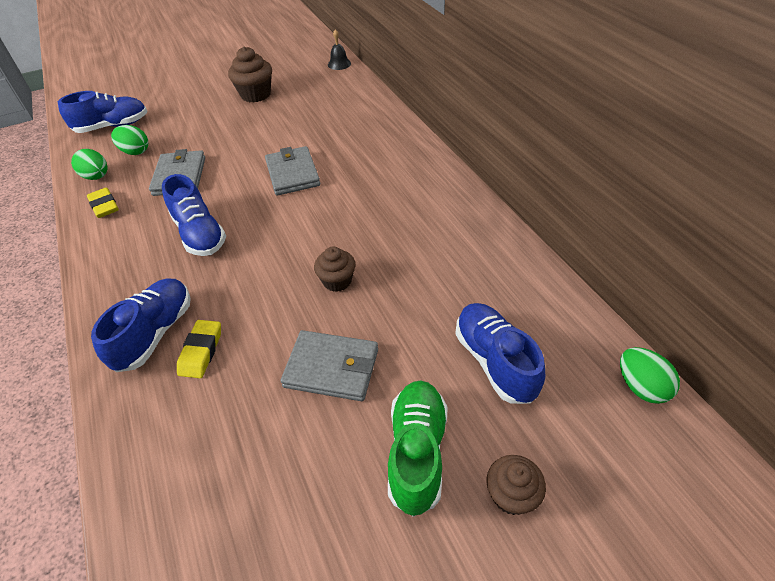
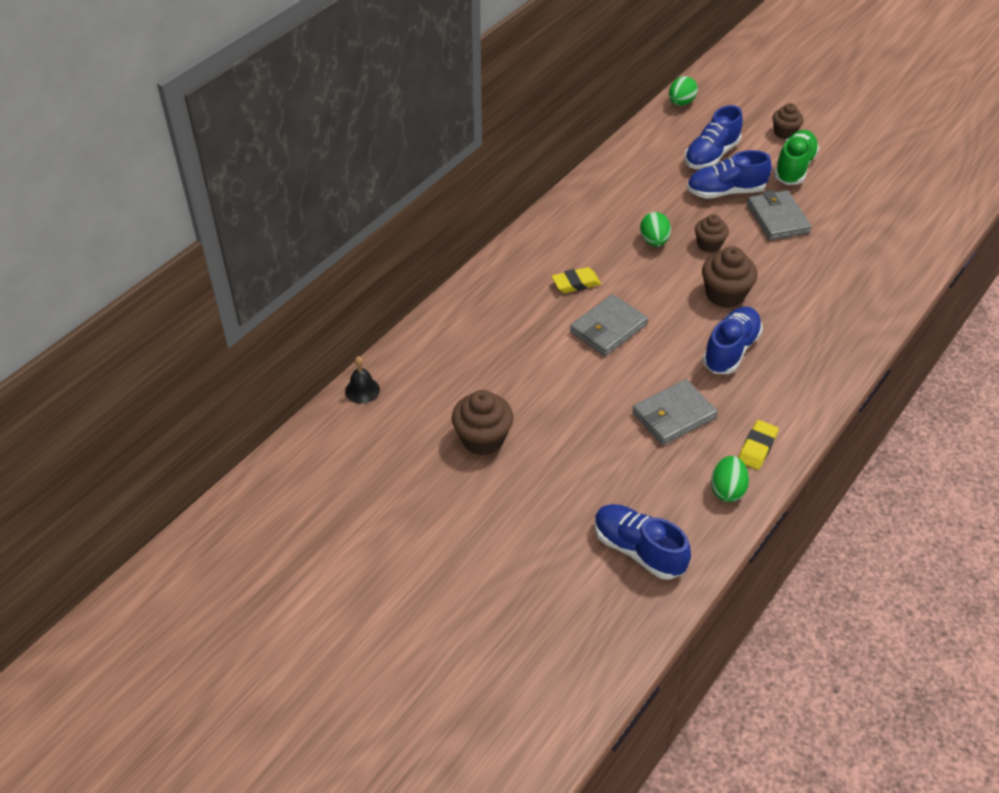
camera: 120 degrees left, 0 degrees up
blue shoe [91,279,191,372] -> blue shoe moved to [687,150,772,199]
green egg [111,125,148,155] -> green egg moved to [640,212,671,247]
yellow eraser [177,320,221,378] -> yellow eraser moved to [552,267,601,293]
green shoe [388,380,448,517] -> green shoe turned 135 degrees clockwise [774,130,819,185]
none -> brown cupcake [702,246,757,308]

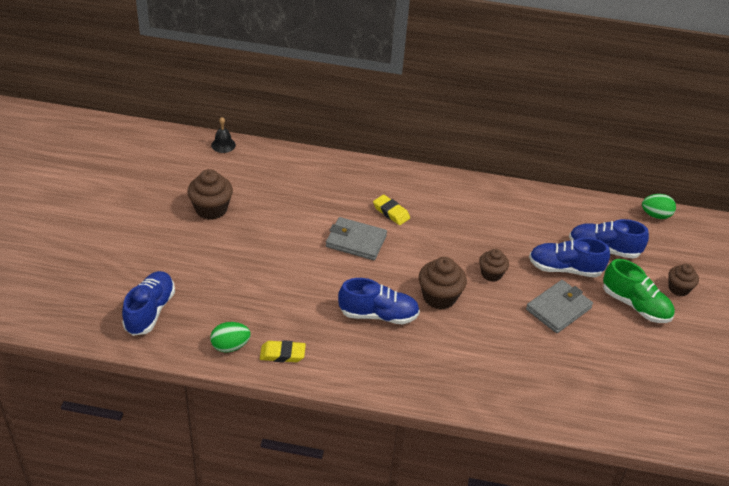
camera: 60 degrees right, 5 degrees down
grey wallet [632,379,718,445] -> none
green egg [640,212,671,247] -> none
blue shoe [687,150,772,199] -> blue shoe turned 45 degrees counterclockwise [529,238,610,278]
green shoe [774,130,819,185] -> green shoe turned 45 degrees clockwise [603,259,675,323]

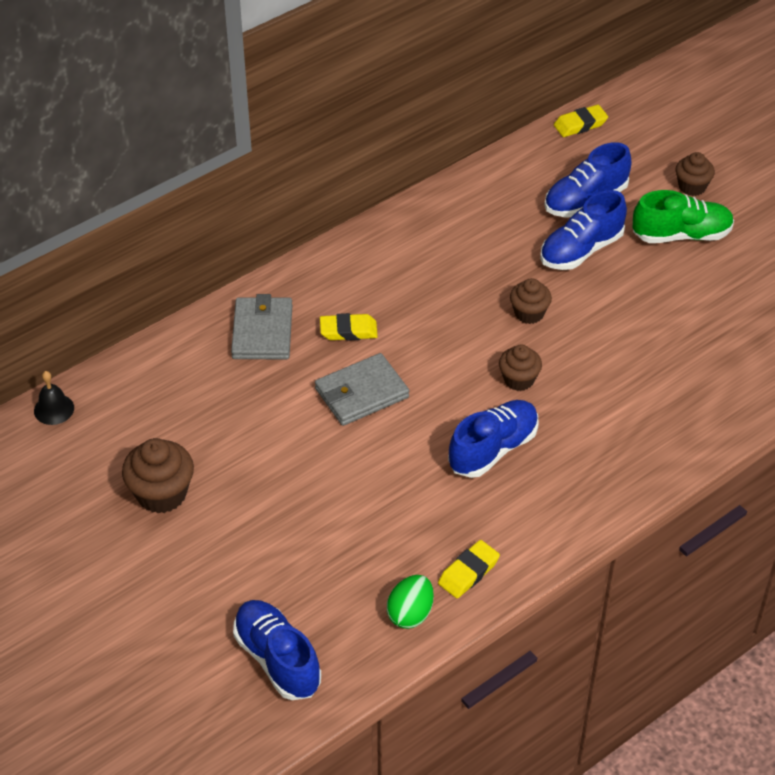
camera: 45 degrees left, 5 degrees up
brown cupcake [419,257,467,310] -> brown cupcake [499,344,542,391], size x0.64
grey wallet [526,280,593,333] -> grey wallet moved to [231,294,292,359]
green egg [642,194,676,219] -> yellow eraser [554,105,608,137]

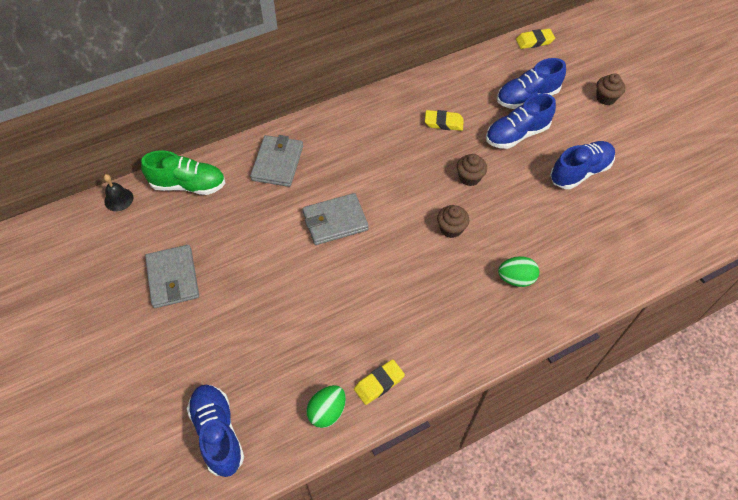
camera: 10 degrees right, 10 degrees up
brown cupcake [122,438,194,514] -> grey wallet [145,245,199,308]
yellow eraser [320,313,378,341] -> yellow eraser moved to [425,110,464,131]
blue shoe [448,400,539,478] -> blue shoe moved to [550,141,615,189]
green shoe [633,190,734,243] -> green shoe moved to [141,150,225,195]
none -> green egg [498,256,539,287]

